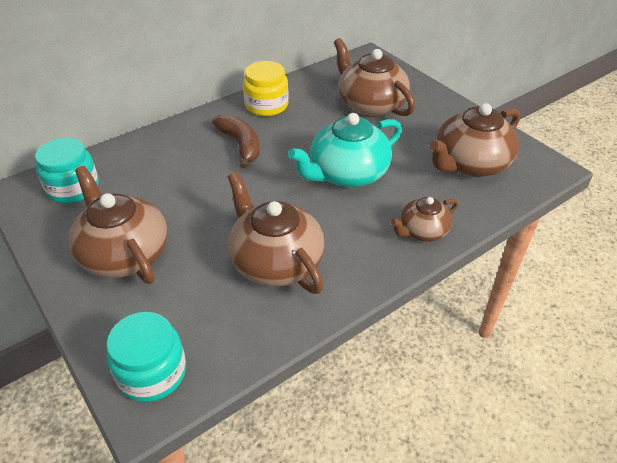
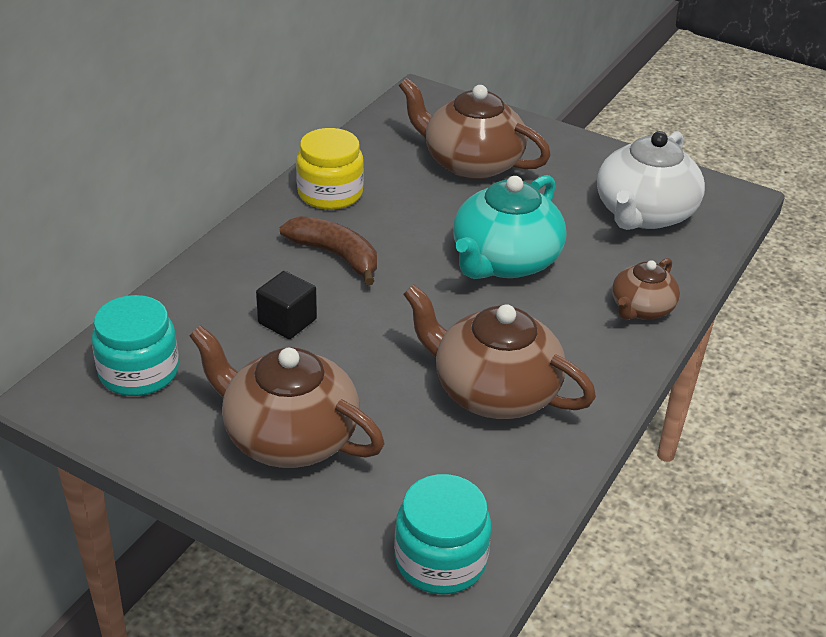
camera: 25 degrees left, 5 degrees down
brown teapot [429,103,520,177] -> white teapot [597,131,705,230]
none -> black cube [256,271,317,339]

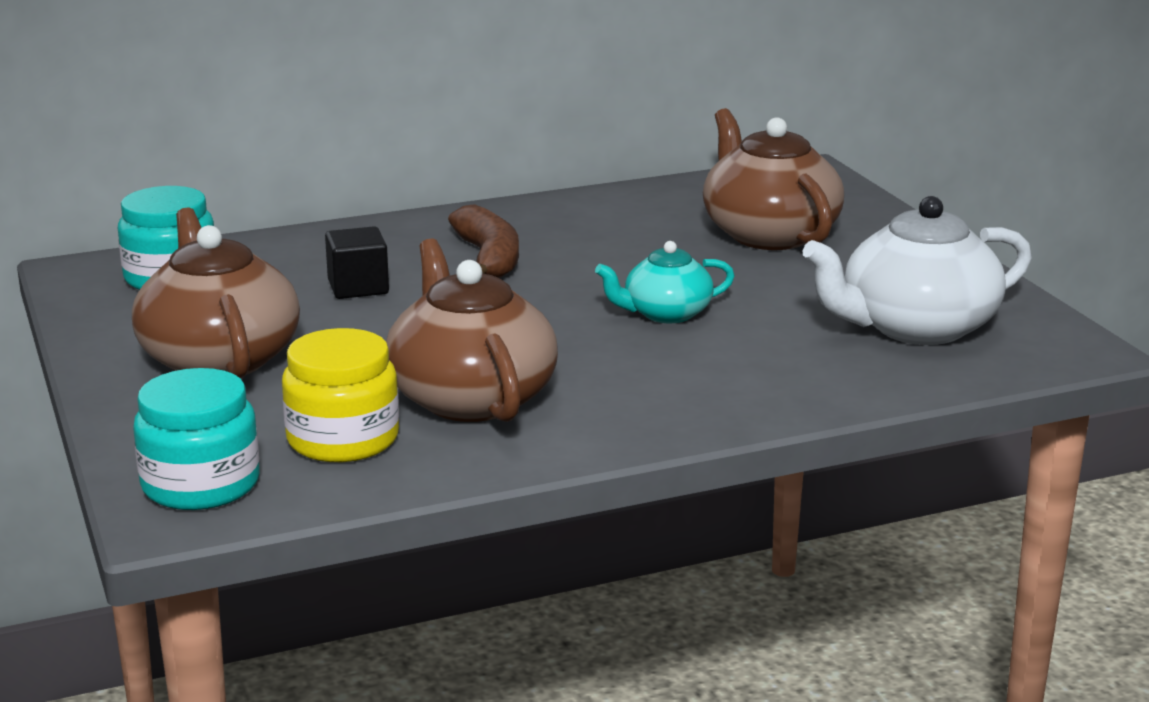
camera: 40 degrees right, 15 degrees down
yellow jar [296,128,364,210] -> yellow jar moved to [282,328,399,462]
turquoise teapot [453,175,566,279] -> turquoise teapot [595,241,735,323], size x0.57
brown teapot [612,258,680,320] -> none

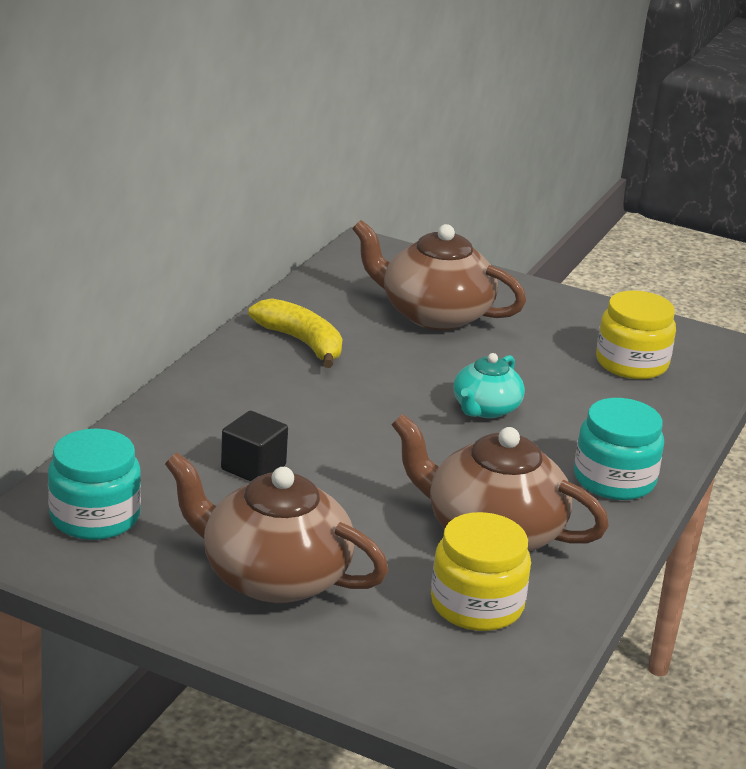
camera: 45 degrees left, 5 degrees up
turquoise jar [133,368,260,510] -> turquoise jar moved to [574,398,664,500]
brown banana [448,204,519,278] -> none
white teapot [803,196,1032,345] -> yellow jar [596,291,676,379]
none -> yellow banana [249,298,342,368]

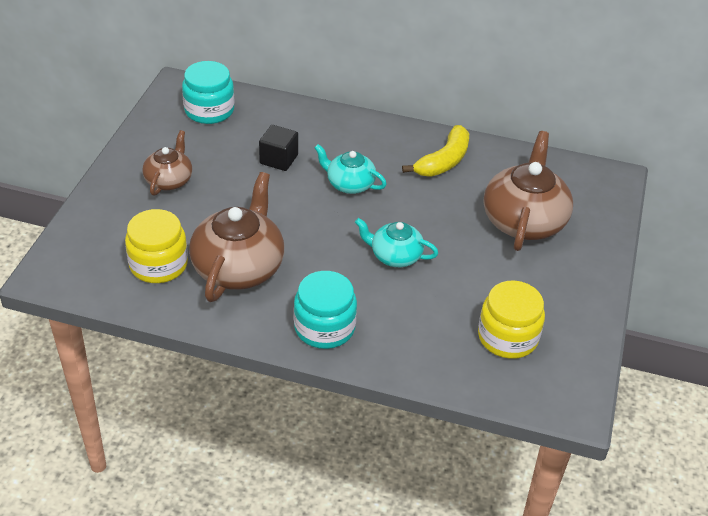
camera: 80 degrees right, 15 degrees up
brown teapot [165,452,389,603] -> brown teapot [142,130,192,196], size x0.57
none -> turquoise teapot [314,144,387,194]

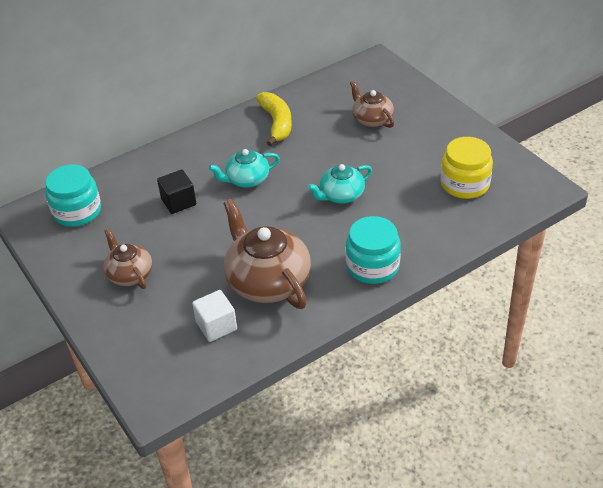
camera: 45 degrees left, 0 degrees up
yellow jar [125,209,188,283] -> white cube [192,290,237,342]
brown teapot [484,131,573,251] -> brown teapot [350,81,394,128], size x0.57

